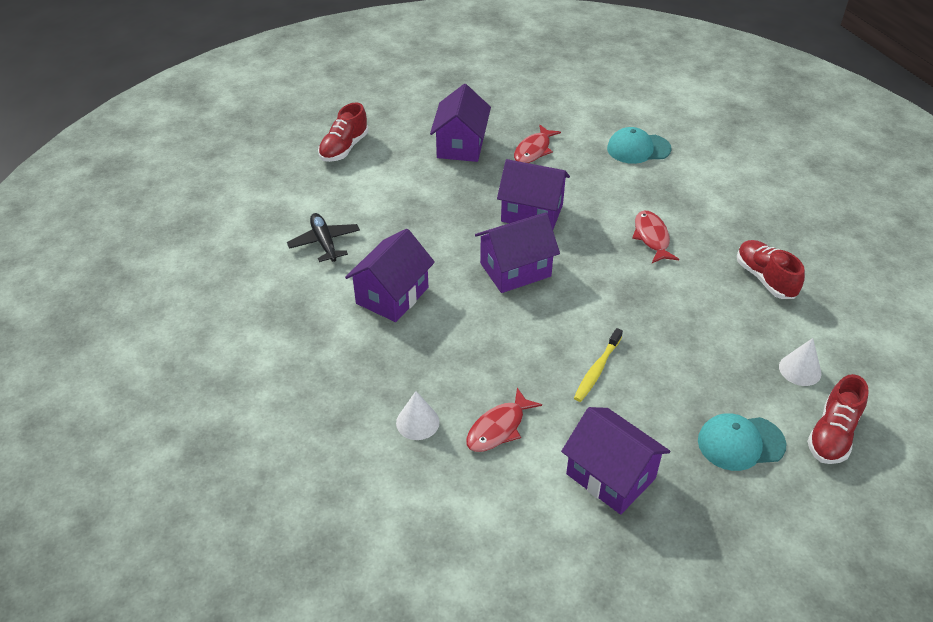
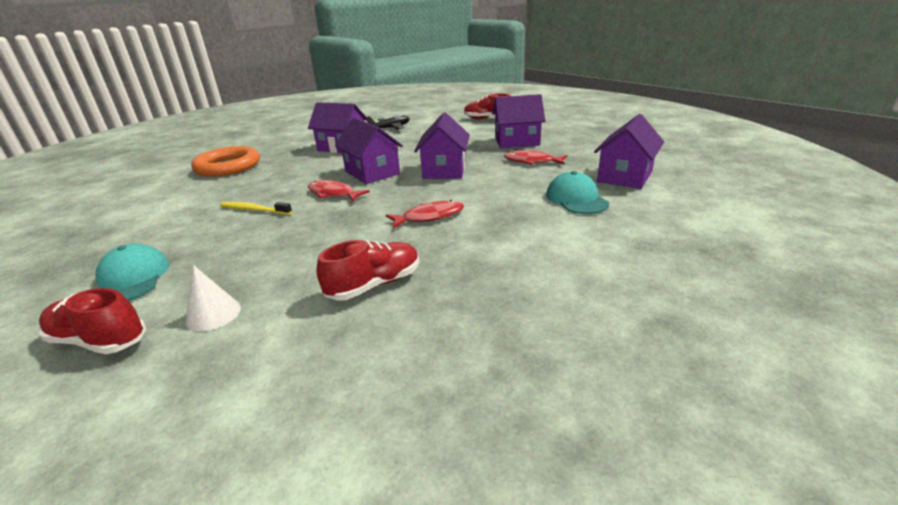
camera: 80 degrees right, 15 degrees down
white cone [396,391,440,440] -> orange ring [191,146,260,177]
red fish [466,388,542,452] -> red fish moved to [308,180,370,201]
purple house [561,407,670,515] -> purple house moved to [594,114,664,189]

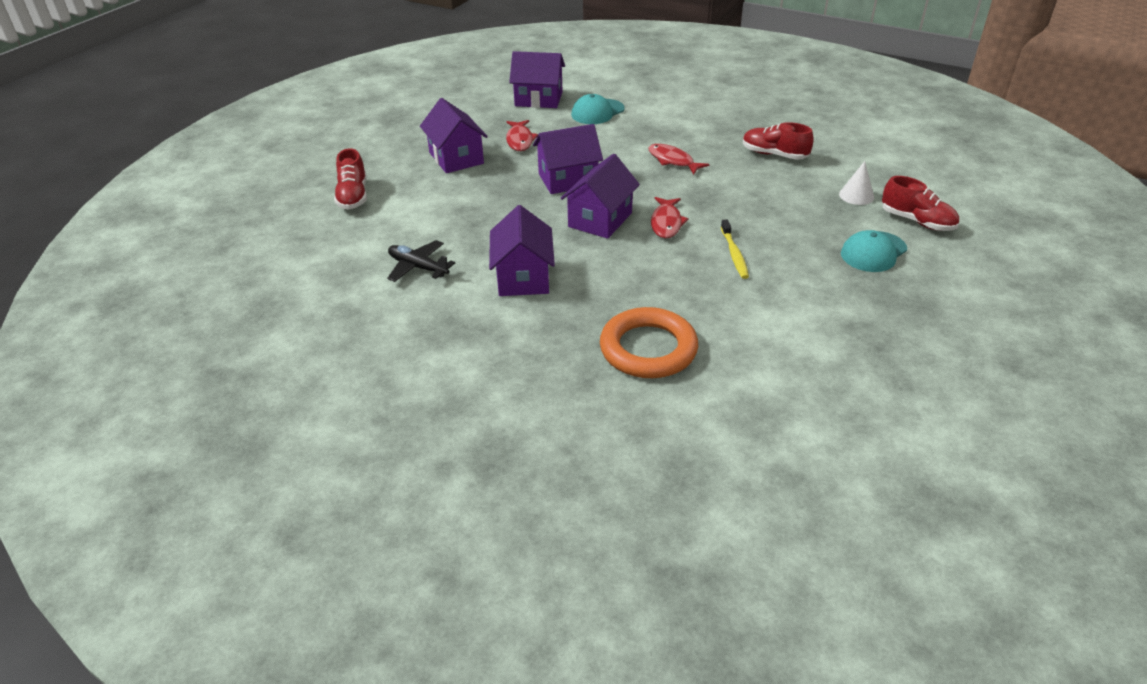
camera: 115 degrees left, 10 degrees up
red shoe [39,288,146,354] -> red shoe turned 45 degrees counterclockwise [882,176,959,231]

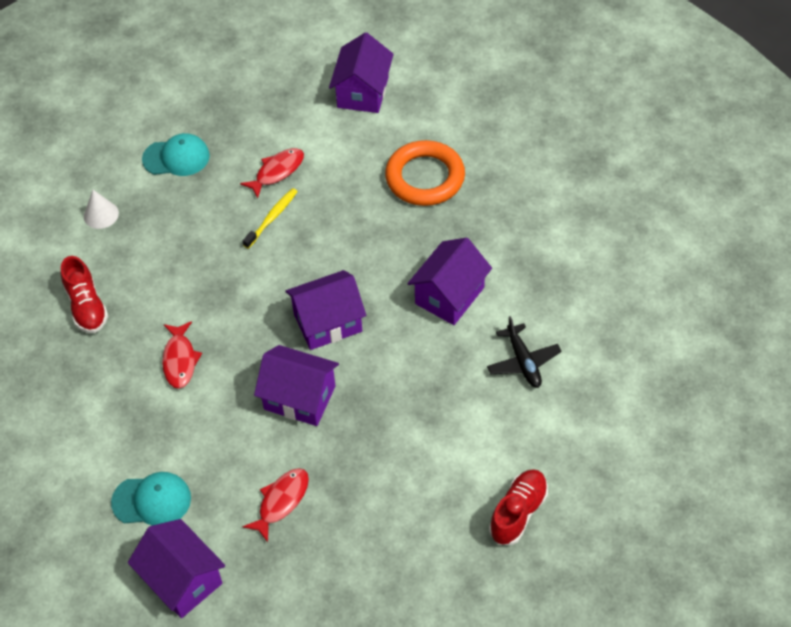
camera: 140 degrees left, 15 degrees up
purple house [420,98,488,173] -> purple house moved to [329,32,394,113]
red fish [651,197,689,238] -> red fish moved to [240,148,304,199]
red shoe [882,176,959,231] -> none

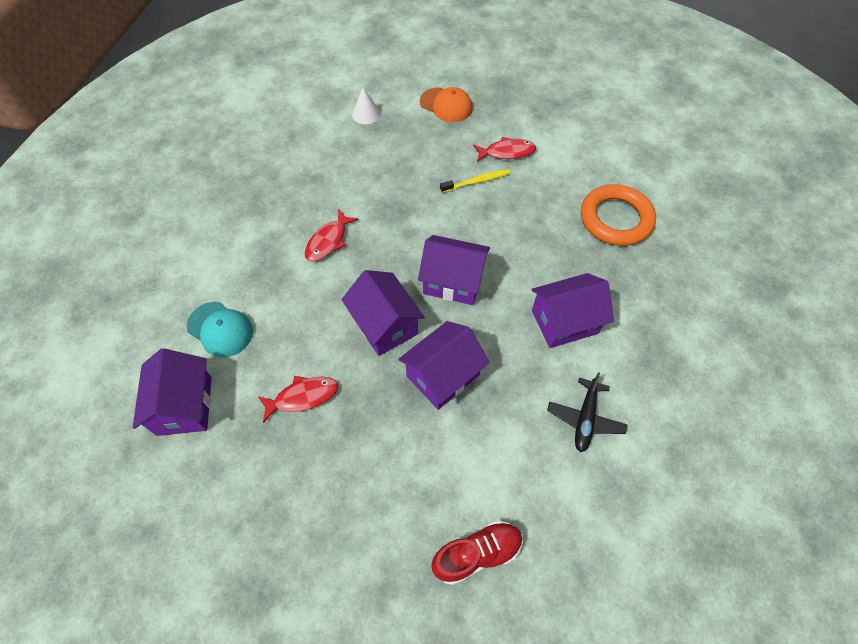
camera: 35 degrees right, 5 degrees up
red shoe [61,256,108,333] -> none
turquoise cap [142,133,210,176] -> orange cap [420,87,473,122]
purple house [329,32,394,113] -> purple house moved to [398,321,490,410]

